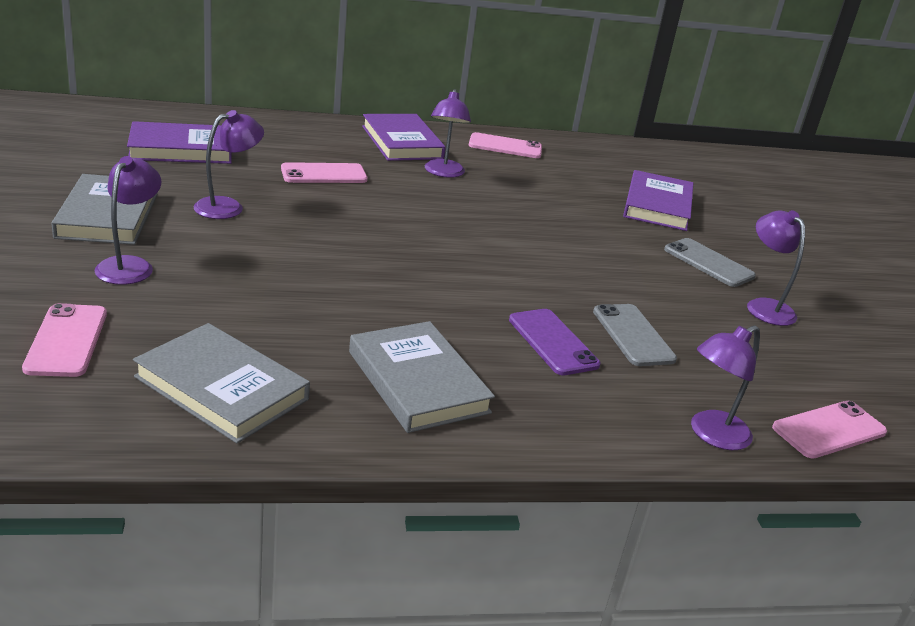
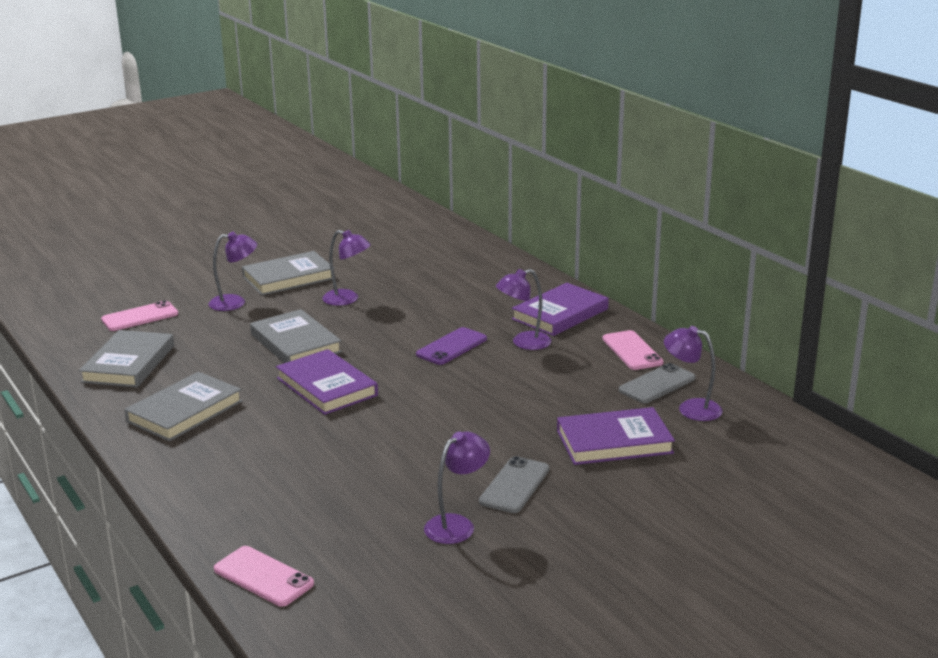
camera: 70 degrees right, 5 degrees down
purple book [127,121,232,164] -> purple book moved to [276,349,378,415]
pink phone [281,162,367,183] -> none
purple phone [509,309,601,375] -> purple phone moved to [416,327,487,365]
grey phone [593,304,677,366] -> grey phone moved to [619,363,695,403]
purple lamp [691,325,760,450] -> purple lamp moved to [664,326,723,421]
none -> grey book [250,309,342,363]

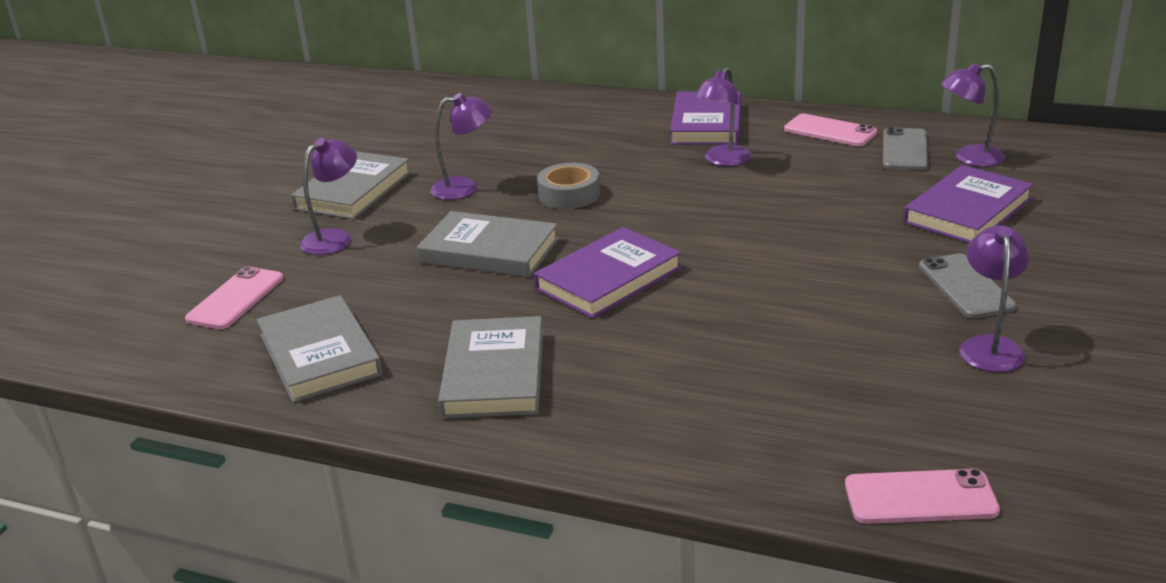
camera: 35 degrees left, 5 degrees up
purple book [276,349,378,415] -> purple book turned 60 degrees counterclockwise [534,227,682,318]
purple phone [416,327,487,365] -> none
none -> grey tape [537,163,600,209]

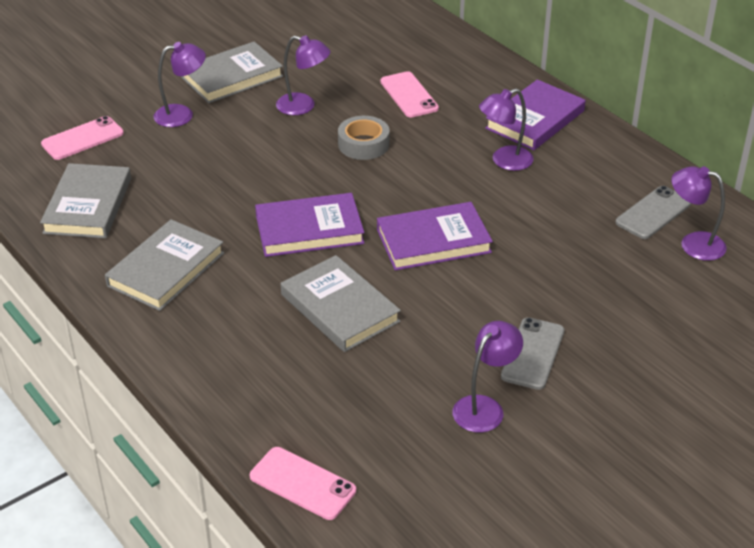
camera: 30 degrees right, 10 degrees up
grey book [417,211,559,277] -> grey book moved to [281,255,401,352]
pink phone [784,113,877,146] -> pink phone moved to [380,71,439,118]
purple book [903,165,1033,243] -> purple book moved to [377,202,493,271]

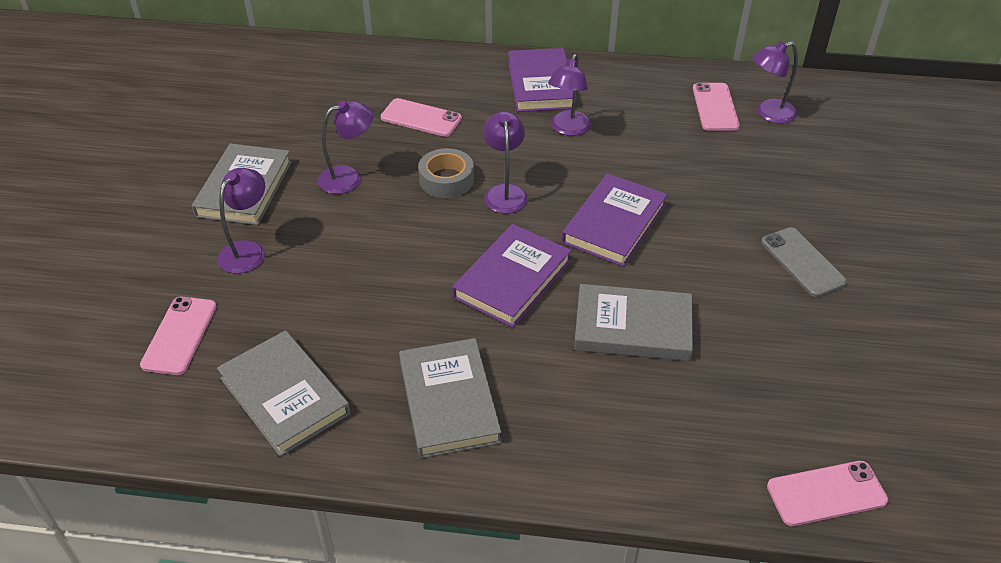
camera: 45 degrees left, 5 degrees up
purple lamp [453,321,523,433] -> purple lamp moved to [483,111,528,214]
grey phone [615,186,691,239] -> pink phone [693,83,740,131]

